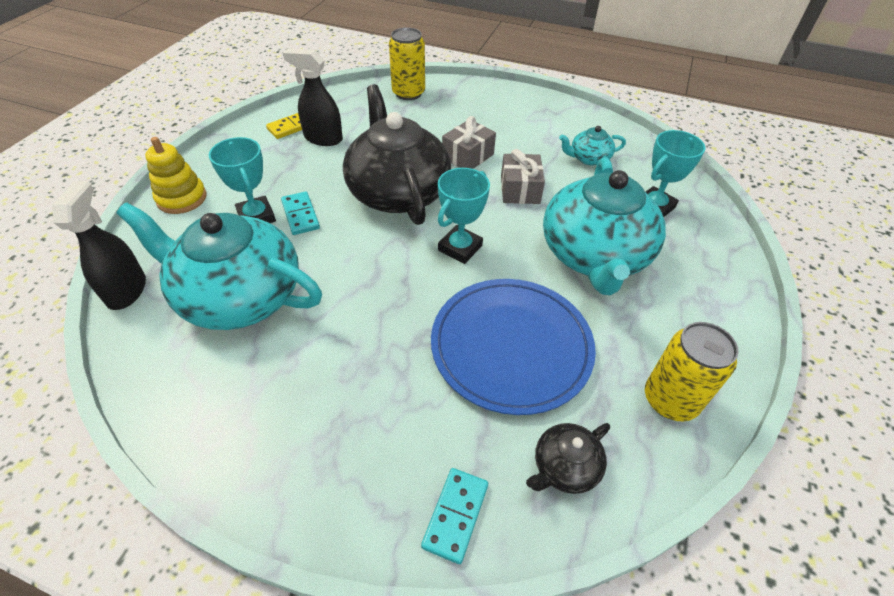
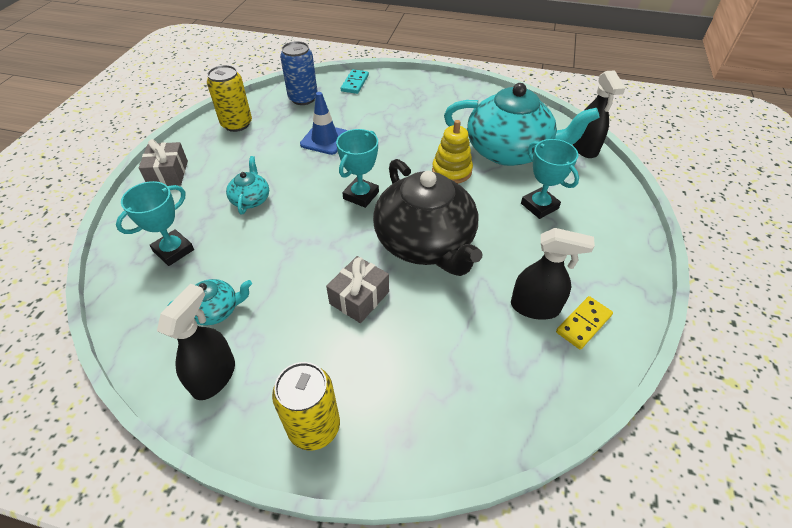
camera: 175 degrees right, 0 degrees up
yellow stacking toy [145,137,207,214] -> yellow stacking toy moved to [432,120,473,184]
turquoise domino [281,192,320,235] -> none
yellow can [389,27,425,100] -> yellow can moved to [272,362,340,451]
blue plate [431,279,596,415] -> blue traffic cone [300,92,348,155]
grey gift [501,149,545,204] -> grey gift moved to [139,139,188,186]
black teapot [526,423,610,494] -> blue can [280,41,318,105]
turquoise teapot [543,157,666,295] -> turquoise teapot [226,156,269,214], size x0.44
none -> black spray bottle [157,284,235,400]

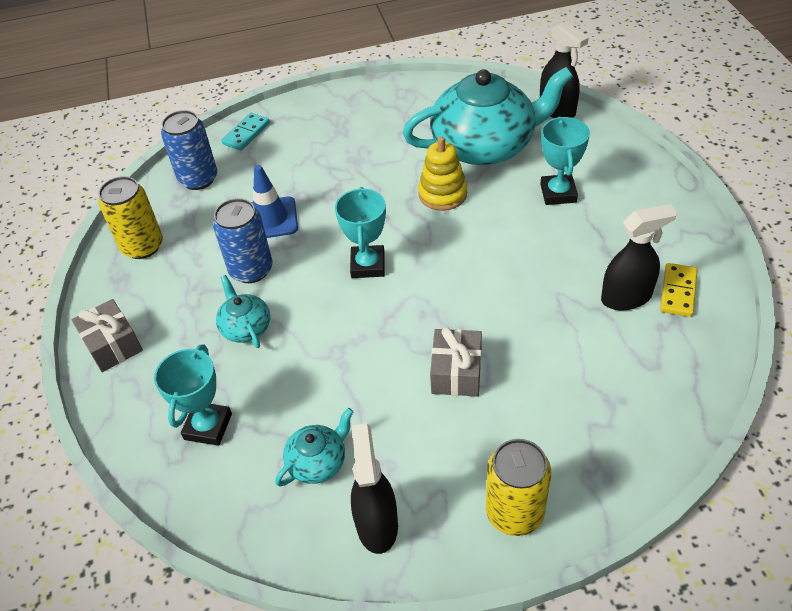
camera: 25 degrees left, 0 degrees up
turquoise domino [341,69,369,94] -> turquoise domino turned 45 degrees clockwise [221,113,270,151]
black teapot [373,159,483,276] -> none
turquoise trophy [521,139,579,219] -> turquoise trophy turned 60 degrees clockwise [540,116,590,205]
none -> blue can [213,198,273,283]

